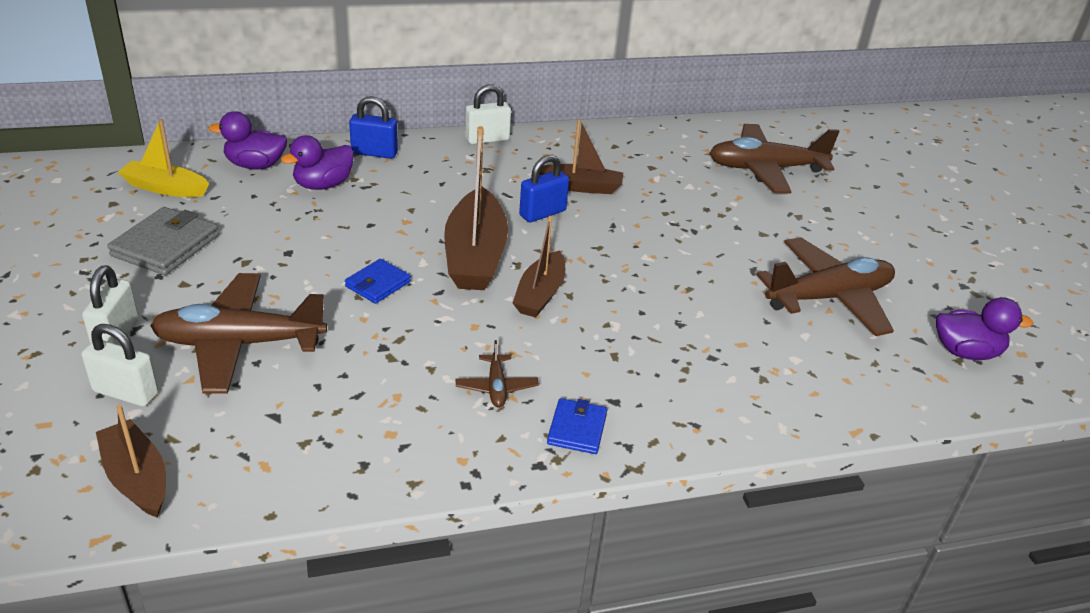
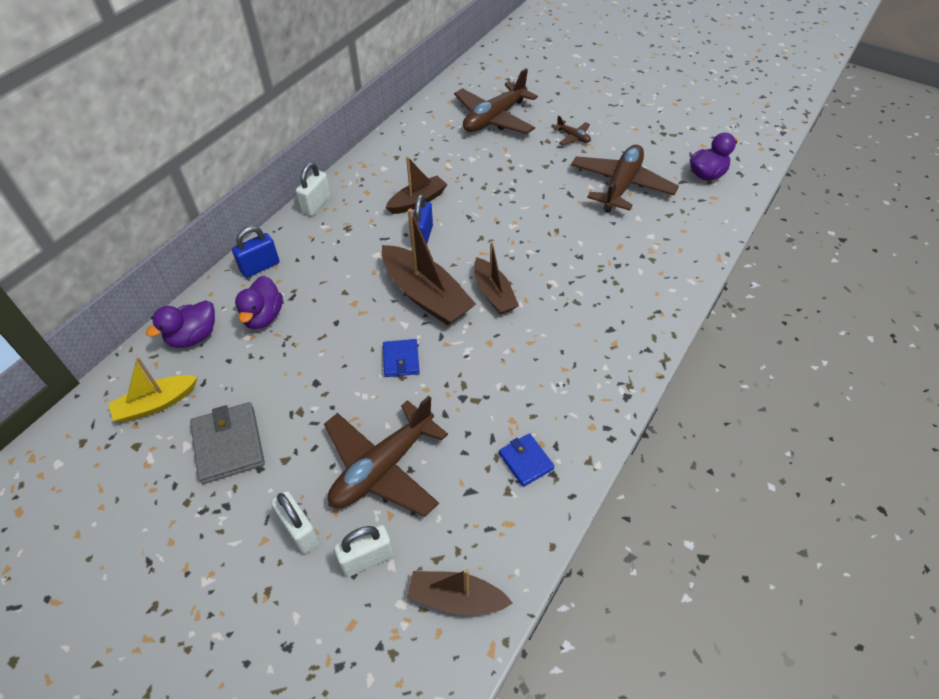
camera: 40 degrees left, 15 degrees up
brown plane [456,340,539,408] -> brown plane moved to [553,115,591,145]
blue wallet [547,398,607,454] -> blue wallet moved to [499,433,555,487]

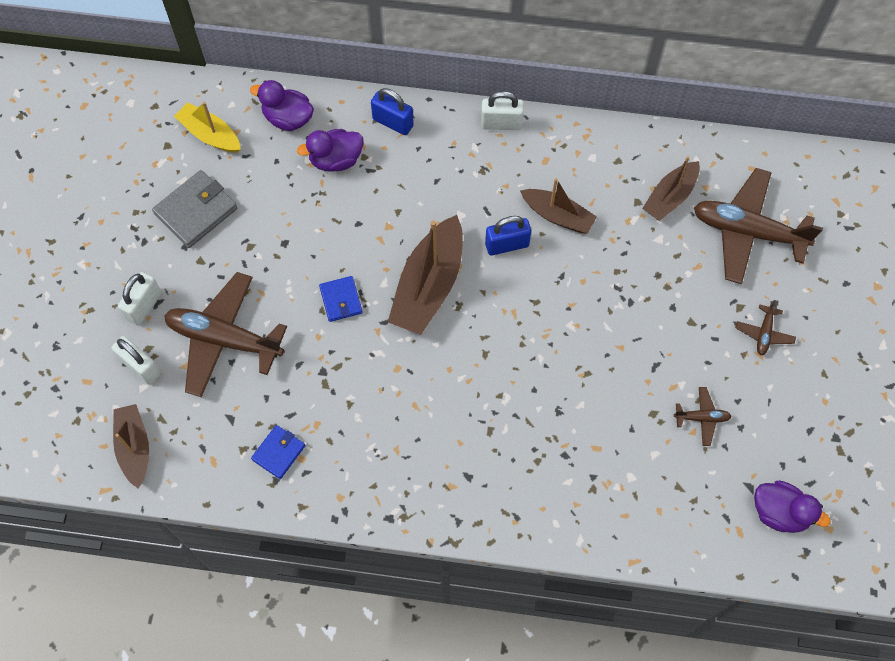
camera: 65 degrees right, 15 degrees up
blue wallet [383,339,420,377] -> blue wallet turned 75 degrees counterclockwise [319,276,363,322]
brown boat [474,241,519,315] -> brown boat moved to [642,156,700,221]
brown plane [571,145,679,213] -> brown plane [674,387,732,446], size x0.44

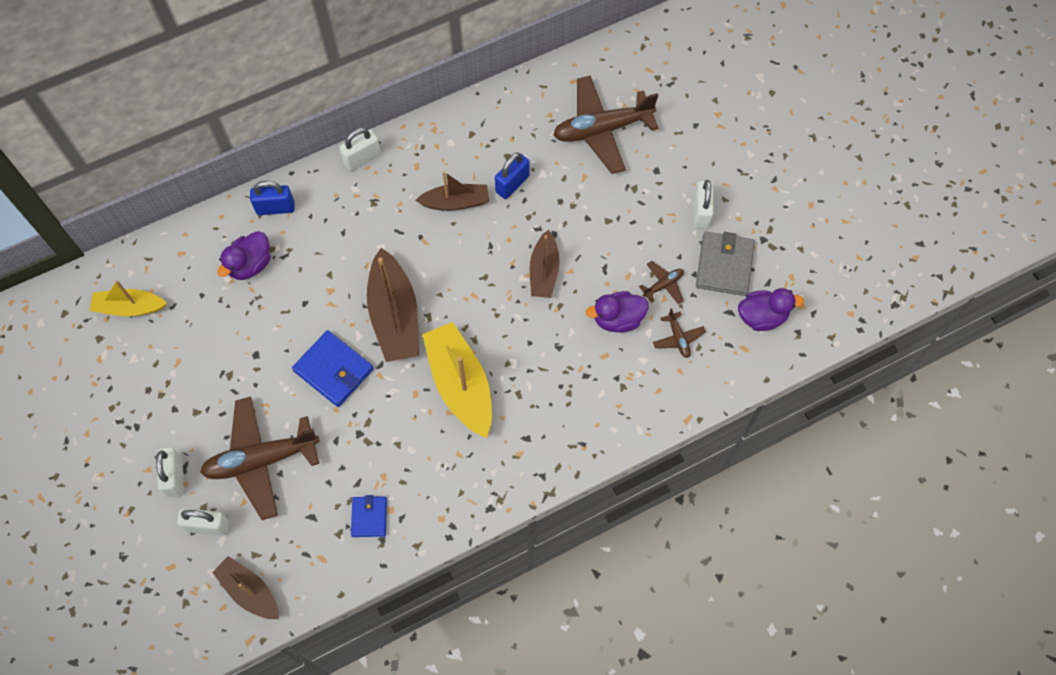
camera: 35 degrees left, 0 degrees up
grey wallet [152,170,237,248] -> grey wallet moved to [696,232,755,296]
purple duck [250,80,314,131] -> purple duck moved to [586,291,649,333]
blue wallet [319,276,363,322] -> blue wallet [292,330,374,407], size x1.65
blue padlock [485,216,531,256] -> blue padlock moved to [495,153,529,199]
brown boat [642,156,700,221] -> brown boat moved to [530,230,559,298]
brown plane [736,300,796,355] -> brown plane moved to [653,308,706,358]
none -> yellow boat [422,322,492,438]
none -> white padlock [694,180,713,229]

